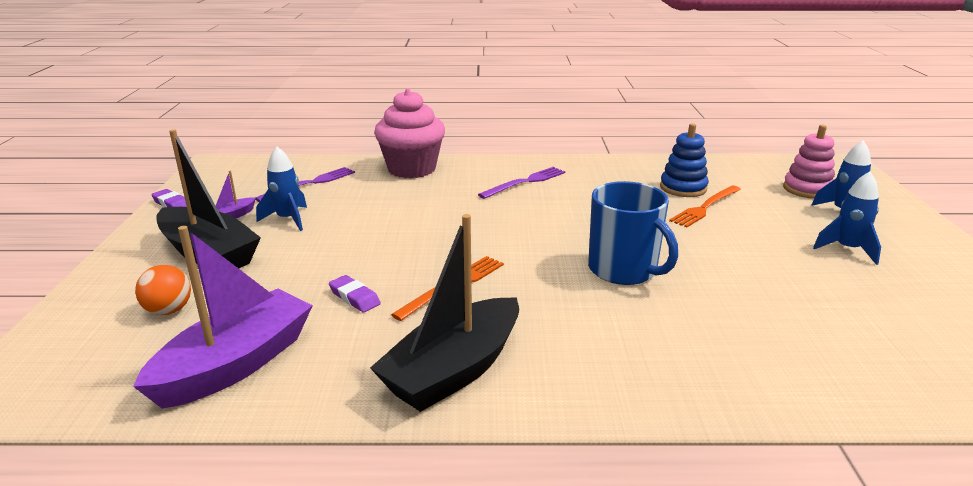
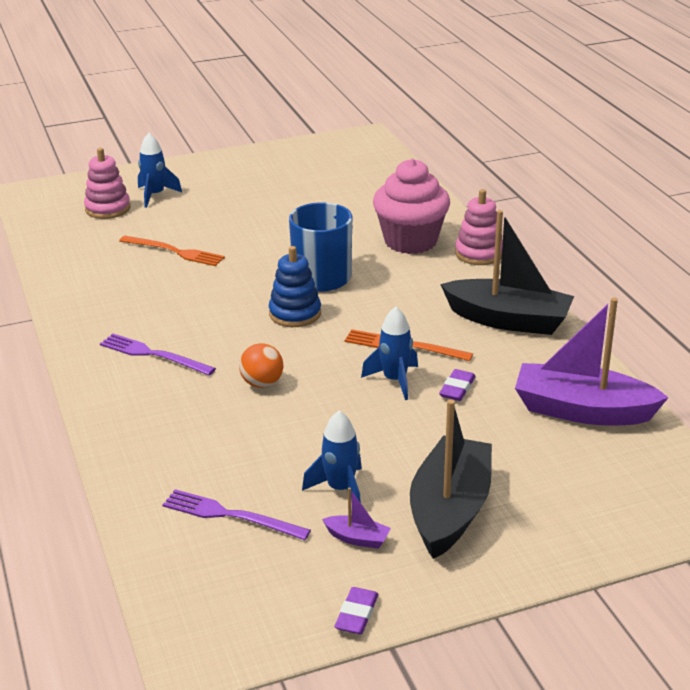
camera: 110 degrees left, 5 degrees up
orange ball [135,265,191,315] -> orange ball moved to [239,343,283,388]
pink cupcake [374,89,445,178] -> pink cupcake moved to [373,158,450,254]
blue stacking toy [660,123,709,197] -> blue stacking toy moved to [269,246,321,327]
blue rocket [813,172,881,265] -> blue rocket moved to [361,307,418,400]
none -> pink stacking toy [455,189,503,265]

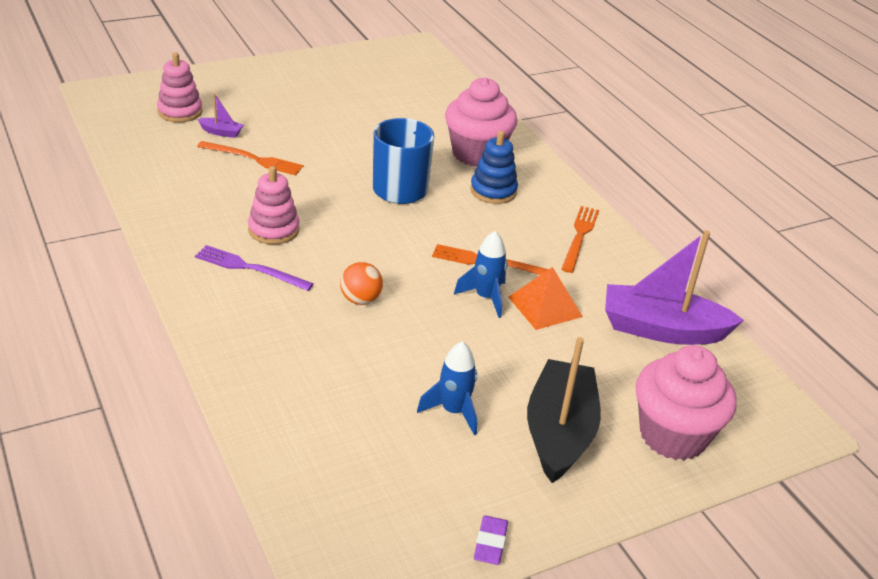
camera: 10 degrees left, 5 degrees up
blue rocket [138,133,182,208] -> none
purple fork [162,489,311,540] -> none
blue stacking toy [269,246,321,327] -> blue stacking toy moved to [470,131,518,204]
purple boat [322,487,391,549] -> purple boat moved to [198,94,243,138]
purple eraser [439,369,476,401] -> orange pyramid [508,267,583,330]
black boat [440,210,574,335] -> orange fork [561,206,599,273]
pink stacking toy [455,189,503,265] -> pink stacking toy moved to [248,166,300,245]
none -> pink cupcake [636,345,737,460]

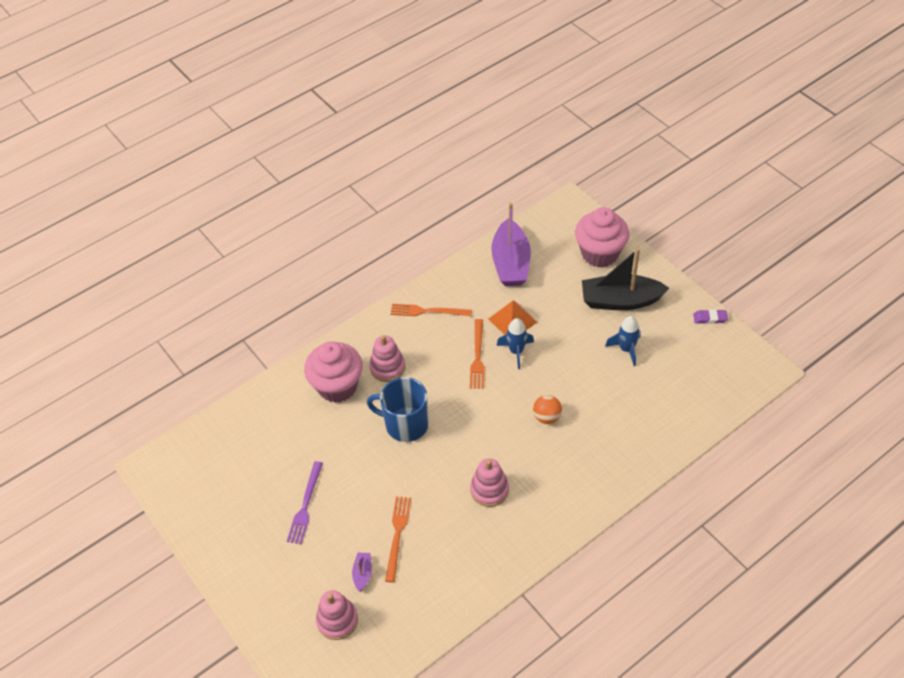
camera: 95 degrees left, 15 degrees up
purple fork [195,245,314,291] -> purple fork moved to [287,461,323,544]
blue stacking toy [470,131,518,204] -> pink stacking toy [369,335,405,382]

